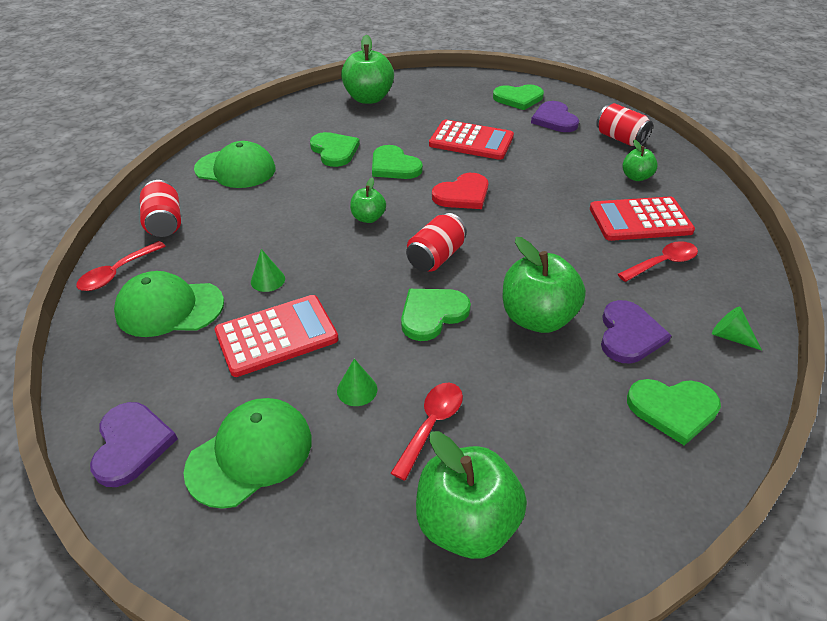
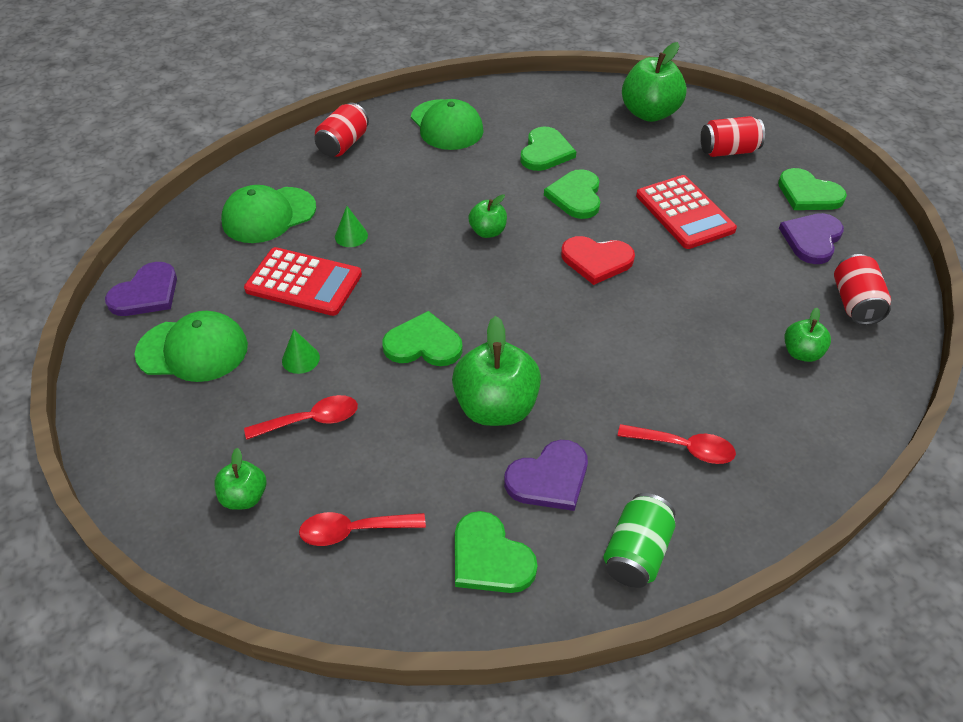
camera: 45 degrees right, 5 degrees up
red spoon [76,241,166,291] -> red spoon moved to [299,512,426,546]
green cap [114,271,224,337] -> green cap turned 75 degrees counterclockwise [221,185,316,243]
red can [406,213,467,272] -> red can moved to [700,116,765,157]
green apple [416,431,527,559] -> green apple [214,448,266,510], size x0.53
red calculator [590,196,695,241] -> none
green cone [712,307,762,350] -> green can [604,493,676,588]

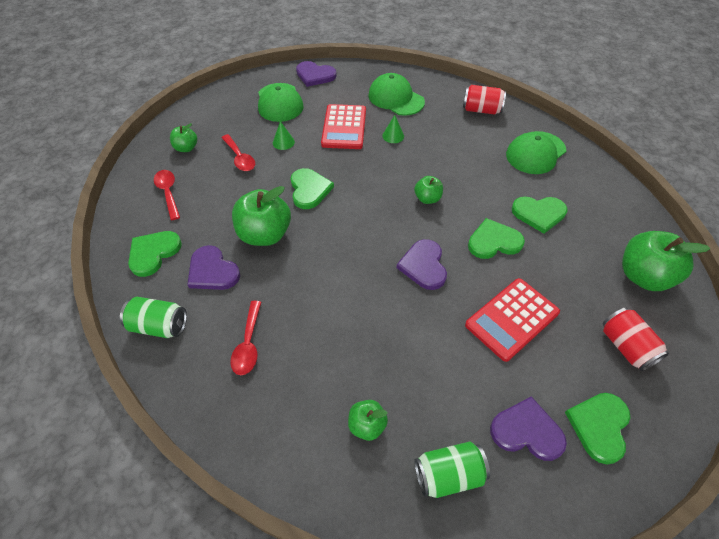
camera: 75 degrees right, 5 degrees up
red heart [561,236,635,285] -> purple heart [396,239,447,290]
red can [834,254,891,325] -> green can [414,441,490,498]

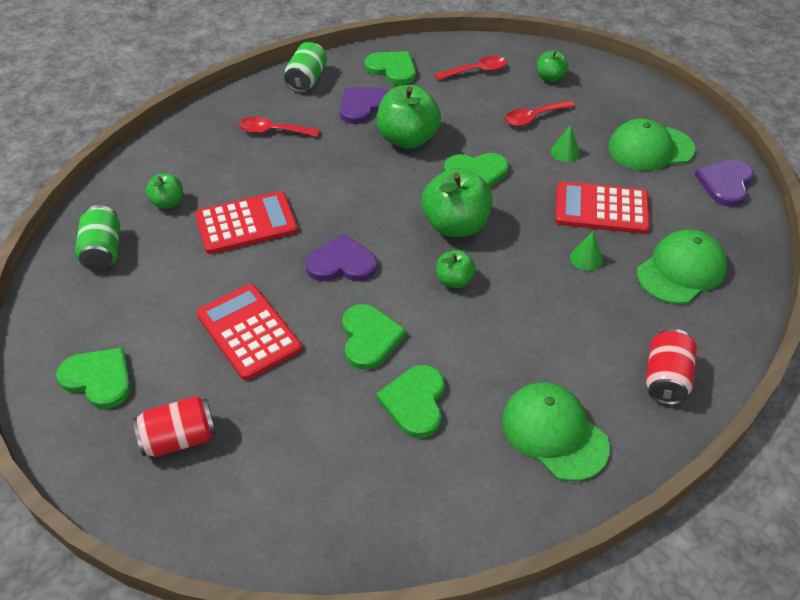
camera: 95 degrees right, 5 degrees down
purple heart [490,396,567,461] -> none
green apple [622,231,710,291] -> green apple moved to [422,168,493,237]
none -> red calculator [195,191,298,254]

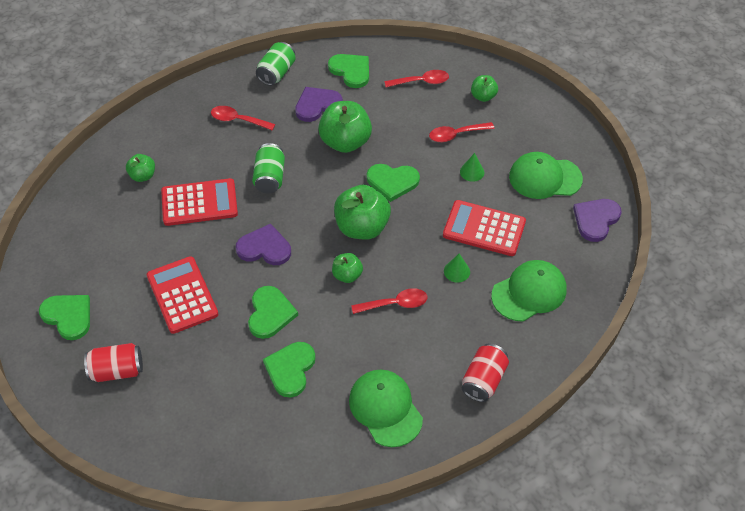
camera: 10 degrees right, 5 degrees up
green can [75,205,120,271] -> green can moved to [252,143,285,193]
none -> red spoon [351,288,428,314]

